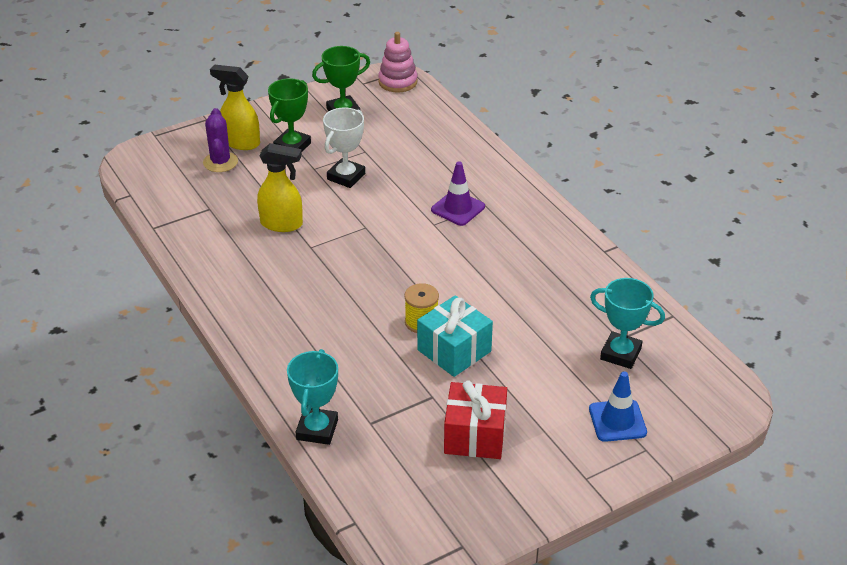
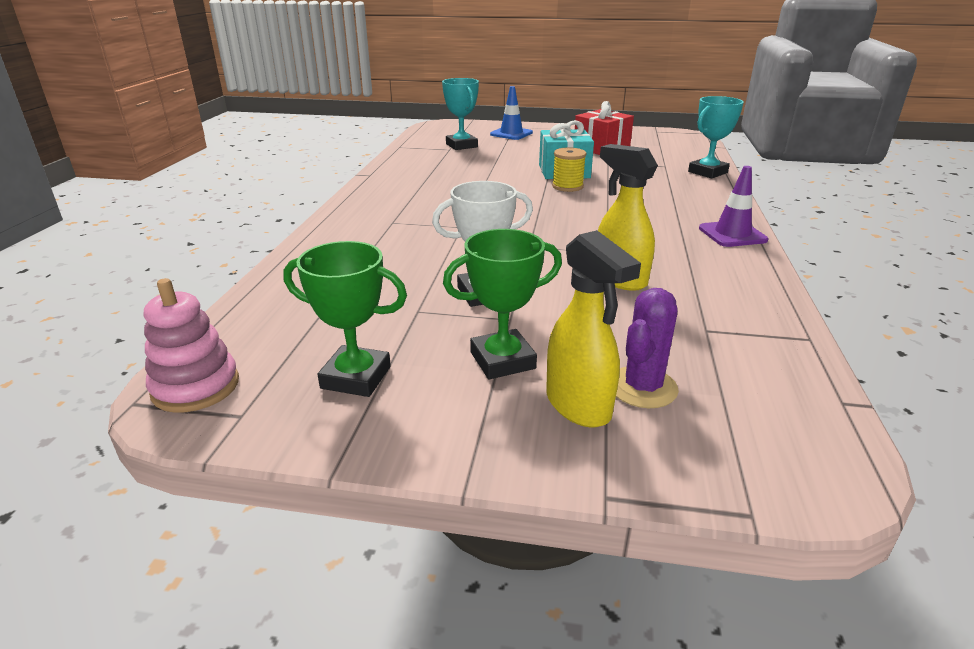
camera: 140 degrees left, 10 degrees down
purple traffic cone [431,162,485,226] -> purple traffic cone moved to [699,166,768,247]

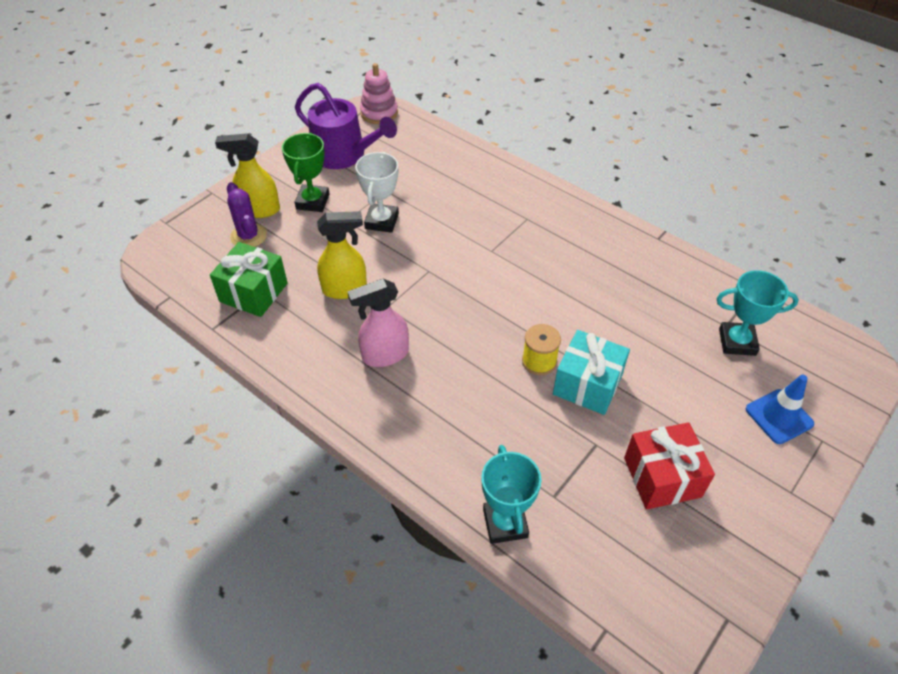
camera: 120 degrees right, 20 degrees up
green trophy [283,241,407,397] -> purple watering can [295,83,397,169]
purple traffic cone [699,166,768,247] -> none
none -> green gift [210,242,288,317]
none -> pink spray bottle [347,279,409,367]

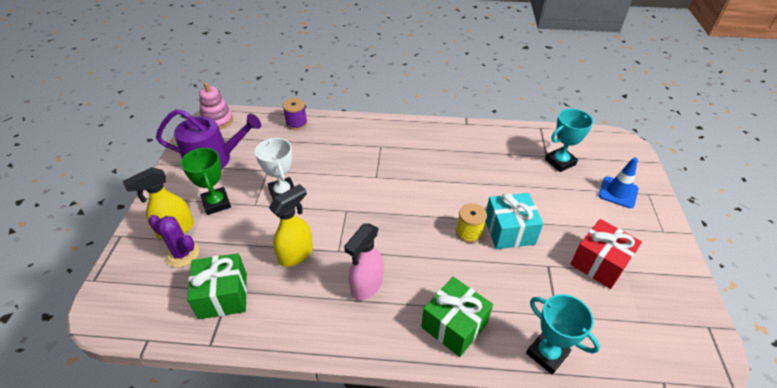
camera: 35 degrees left, 5 degrees down
none -> purple spool [282,98,307,130]
none -> green gift [421,277,493,357]

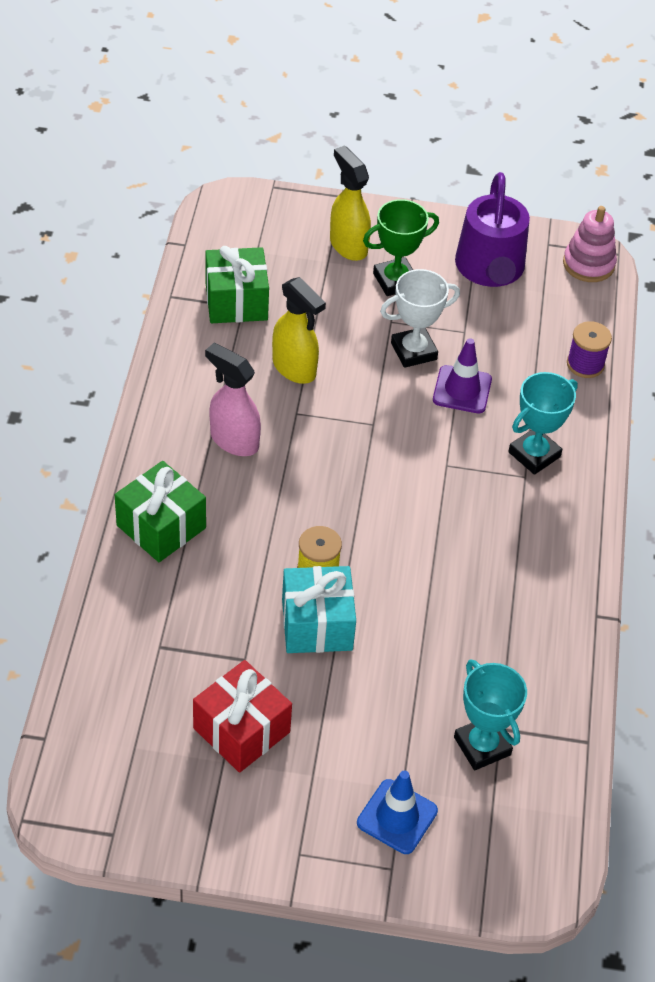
camera: 90 degrees right, 5 degrees up
purple cactus [148,215,199,267] -> none
turquoise trophy [526,294,600,374] -> turquoise trophy moved to [508,372,578,475]
none -> purple traffic cone [433,338,492,413]

